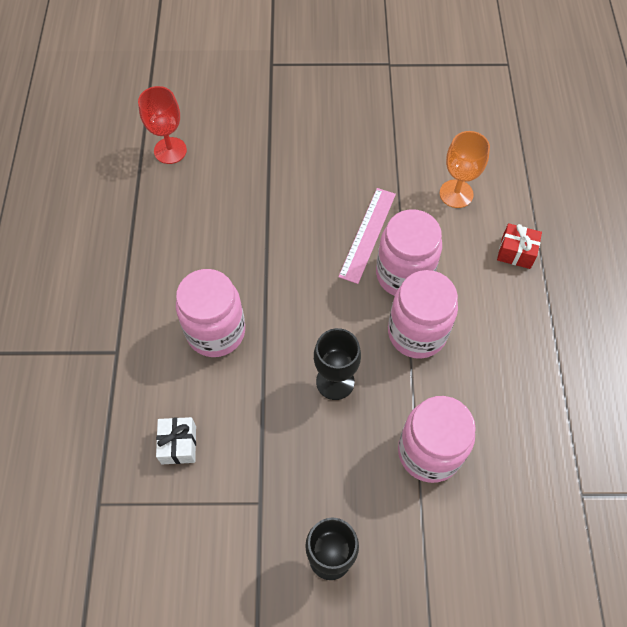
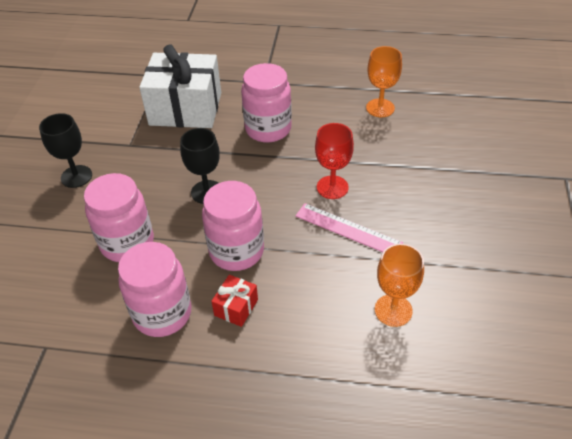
camera: 100 degrees right, 15 degrees down
red goblet [138,86,187,164] -> red goblet moved to [315,123,354,199]
white gift [156,417,196,464] -> white gift [139,44,221,128], size x2.38
pink jar [376,209,442,296] -> pink jar moved to [118,242,192,337]
red gift [497,223,542,269] -> red gift moved to [211,275,258,327]
none -> orange goblet [366,46,402,117]

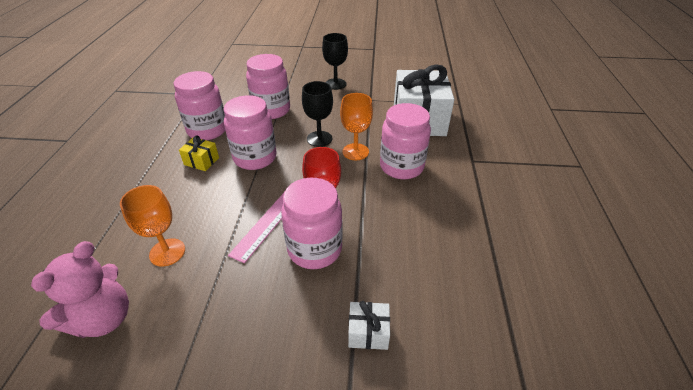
camera: 85 degrees right, 5 degrees down
red gift [211,275,258,327] -> yellow gift [179,136,219,171]
orange goblet [366,46,402,117] -> orange goblet moved to [340,93,373,160]
none -> pink teddy bear [31,241,129,338]
none -> pink jar [281,178,343,269]
none -> white gift [348,301,390,350]

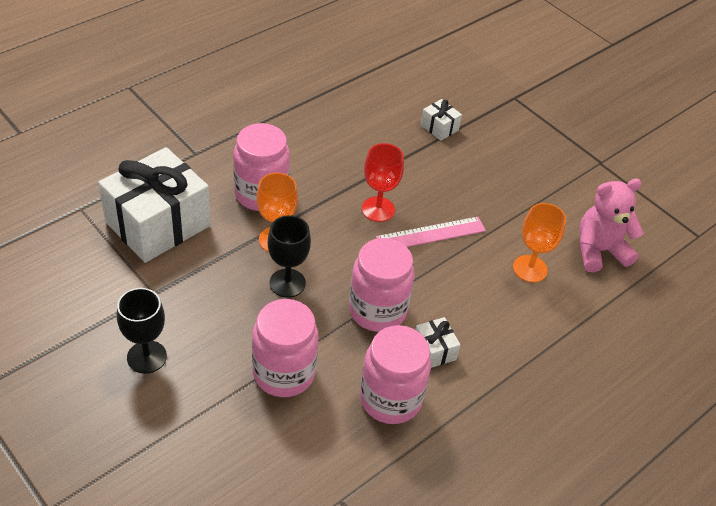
camera: 140 degrees left, 5 degrees up
yellow gift [179,136,219,171] -> white gift [415,317,461,368]
pink jar [281,178,343,269] -> none

